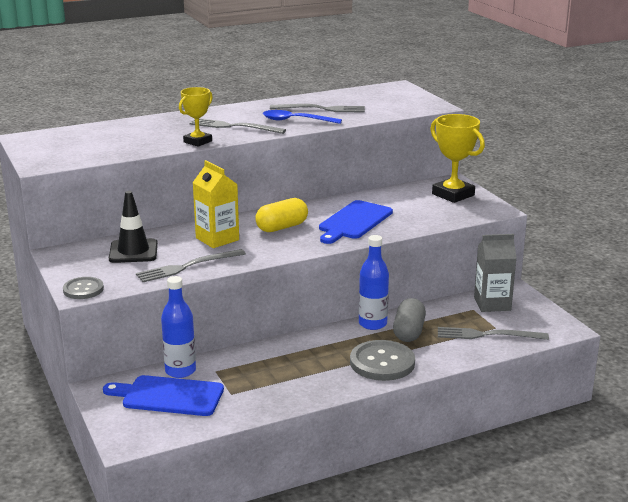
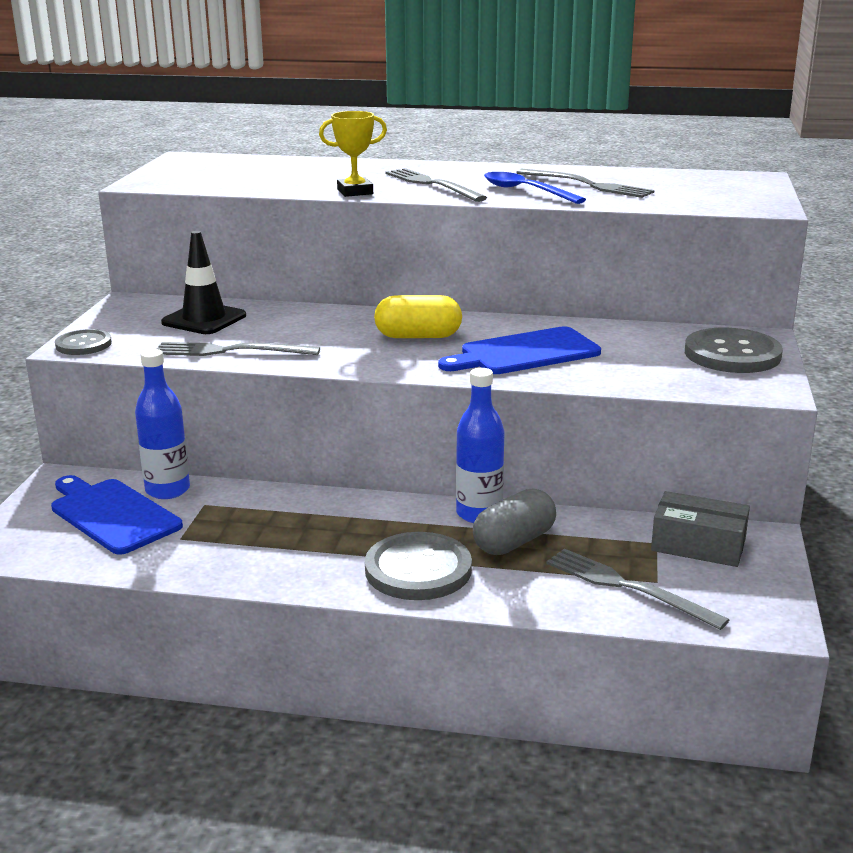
camera: 35 degrees right, 0 degrees up
yellow carton [192,160,239,248] -> none
yellow trophy [430,114,485,203] -> grey button [685,328,783,373]
grey carton [474,234,516,312] -> grey box [651,491,750,567]

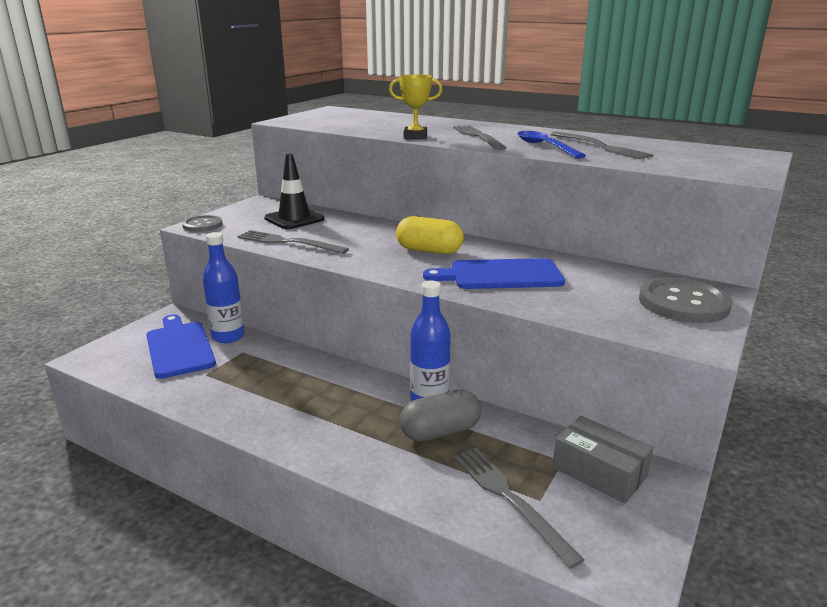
camera: 20 degrees right, 0 degrees up
grey button [365,532,472,600] -> none

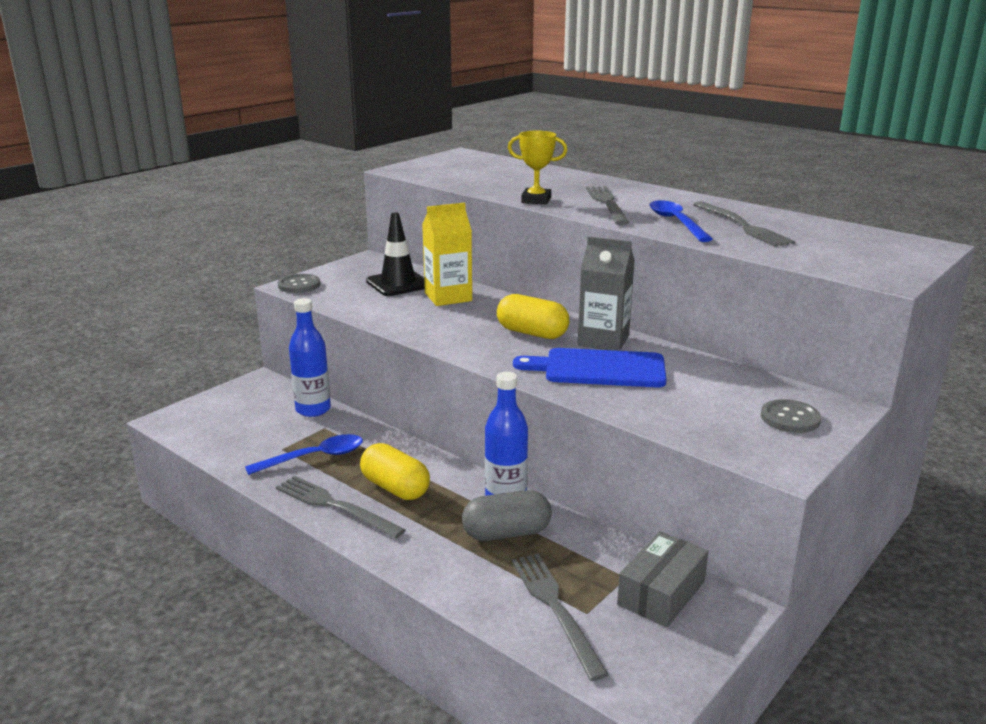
camera: 10 degrees right, 0 degrees up
blue cutting board [146,314,216,379] -> none
grey fork [237,230,349,254] -> grey fork moved to [276,476,405,539]
grey box [552,416,654,503] -> grey box turned 75 degrees clockwise [617,531,709,627]
grey button [639,277,733,323] -> grey button [761,399,821,433], size x0.59
none -> blue spoon [245,434,363,475]
none -> yellow capsule [360,443,430,500]
none -> yellow carton [422,203,472,306]
none -> grey carton [578,236,635,351]

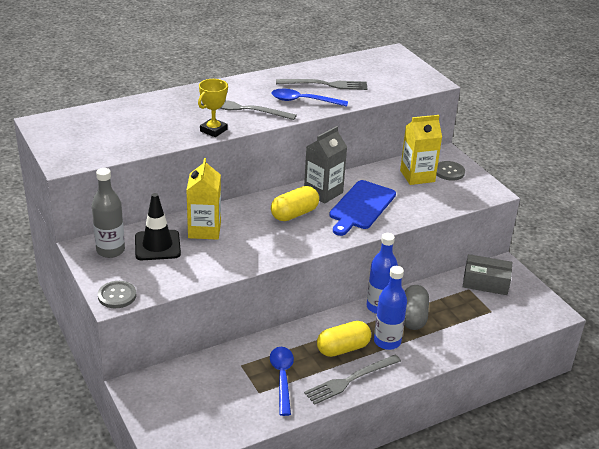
camera: 70 degrees left, 10 degrees up
blue bottle [289,298,331,417] -> blue bottle moved to [374,266,407,350]
grey fork [512,554,609,681] -> none
grey box [617,531,709,627] -> grey box turned 45 degrees counterclockwise [463,254,512,295]
none -> grey bottle [92,168,125,258]
none -> yellow carton [400,115,442,185]

